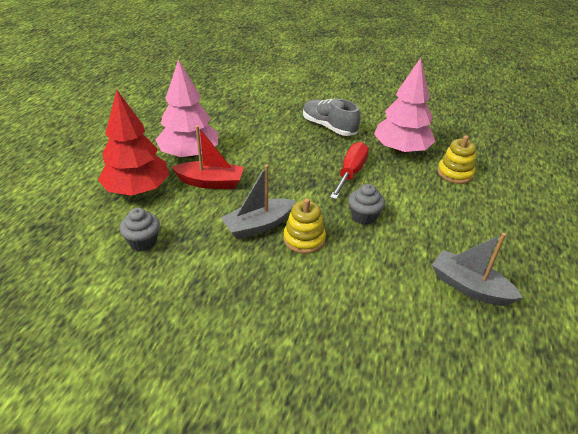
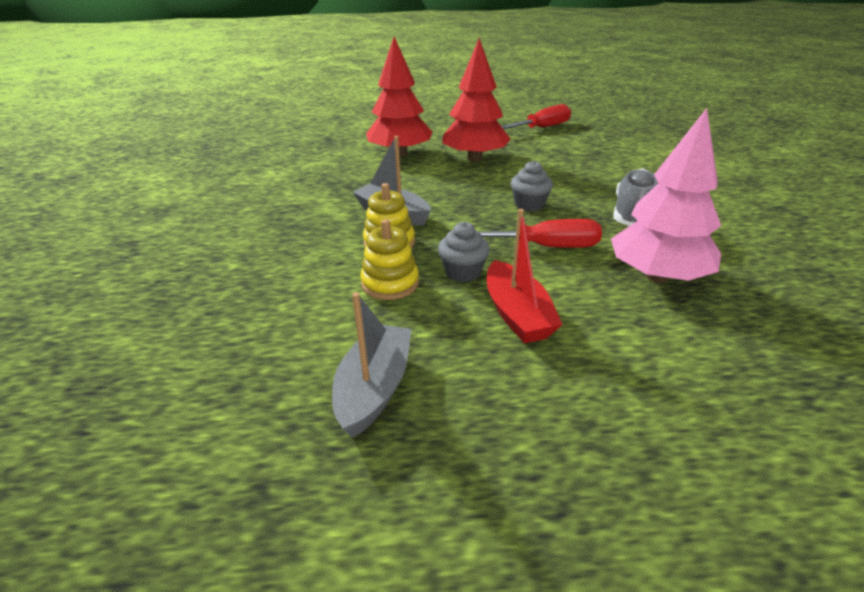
camera: 70 degrees right, 5 degrees down
grey cupcake [120,208,160,251] -> grey cupcake moved to [511,161,553,212]
pink tree [156,59,218,159] -> red tree [442,38,510,162]
red boat [172,125,244,189] -> red boat moved to [487,209,563,343]
yellow stacking toy [437,135,476,184] -> yellow stacking toy moved to [360,219,419,300]
none -> red screwdriver [501,104,571,129]

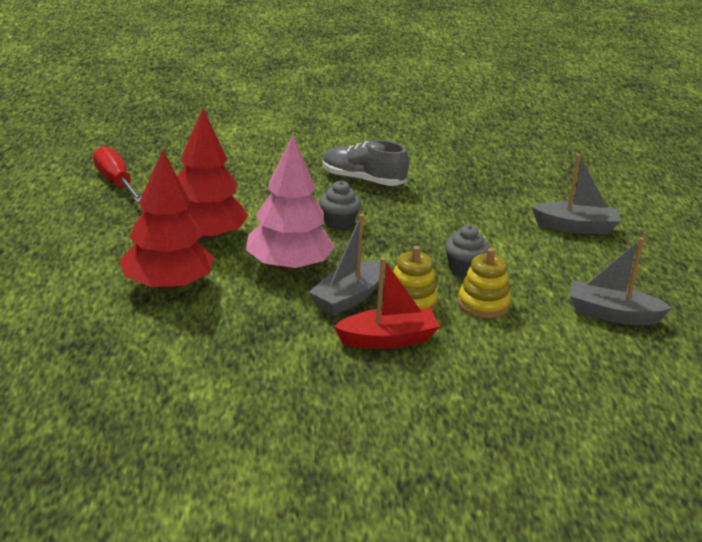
camera: 90 degrees left, 5 degrees down
red screwdriver [479,219,602,248] -> none
red boat [487,209,563,343] -> red boat moved to [334,258,440,349]
pink tree [611,108,721,283] -> pink tree moved to [246,136,335,272]
none -> grey boat [532,154,621,234]

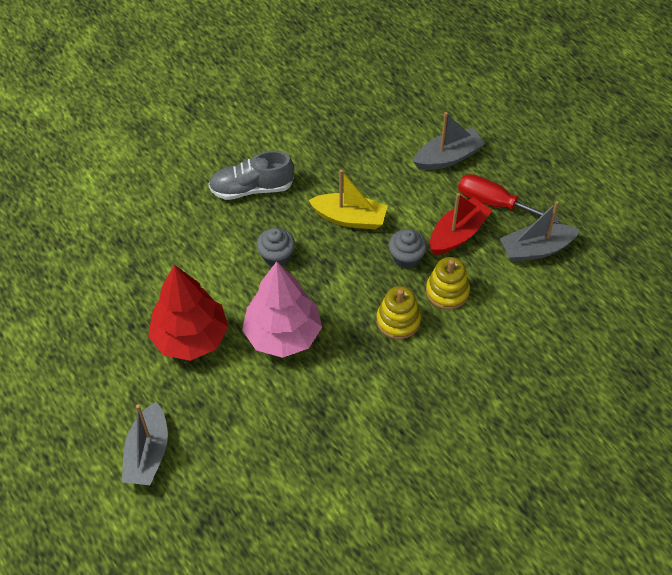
camera: 30 degrees left, 25 degrees up
red screwdriver [93,146,141,203] -> red screwdriver moved to [458,174,560,224]
red tree [120,150,214,292] -> none
grey boat [309,214,385,316] -> grey boat moved to [122,402,168,485]
red boat [334,258,440,349] -> red boat moved to [430,193,492,255]
none -> yellow boat [308,169,388,229]

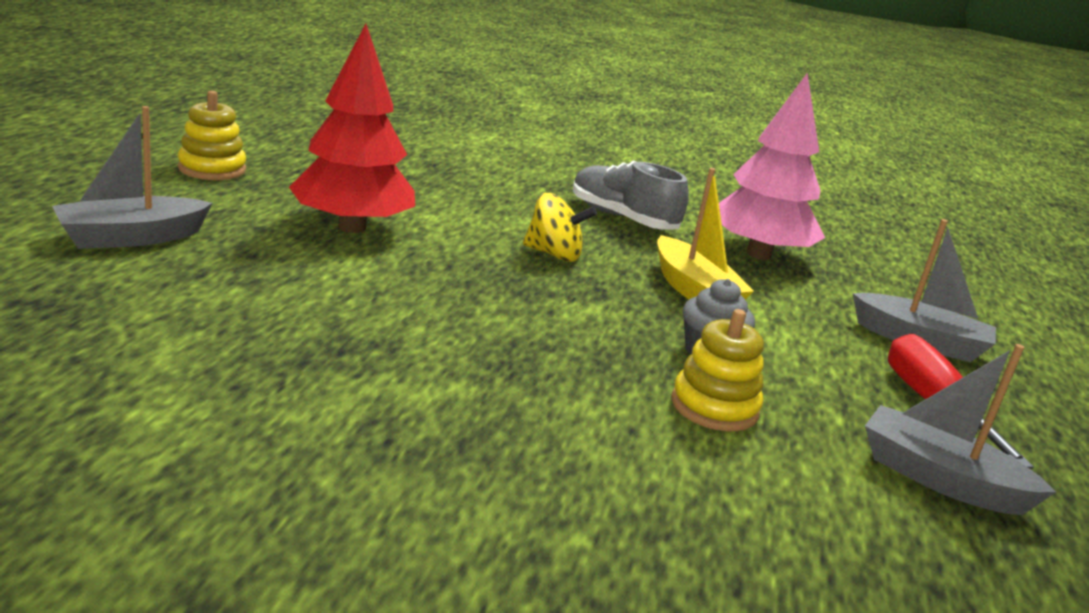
camera: 45 degrees right, 30 degrees down
pink tree [242,262,322,358] -> pink tree moved to [719,73,825,260]
grey cupcake [256,228,295,267] -> yellow spinning top [523,193,597,262]
yellow stacking toy [377,286,421,339] -> yellow stacking toy moved to [178,91,246,180]
red boat [430,193,492,255] -> none

